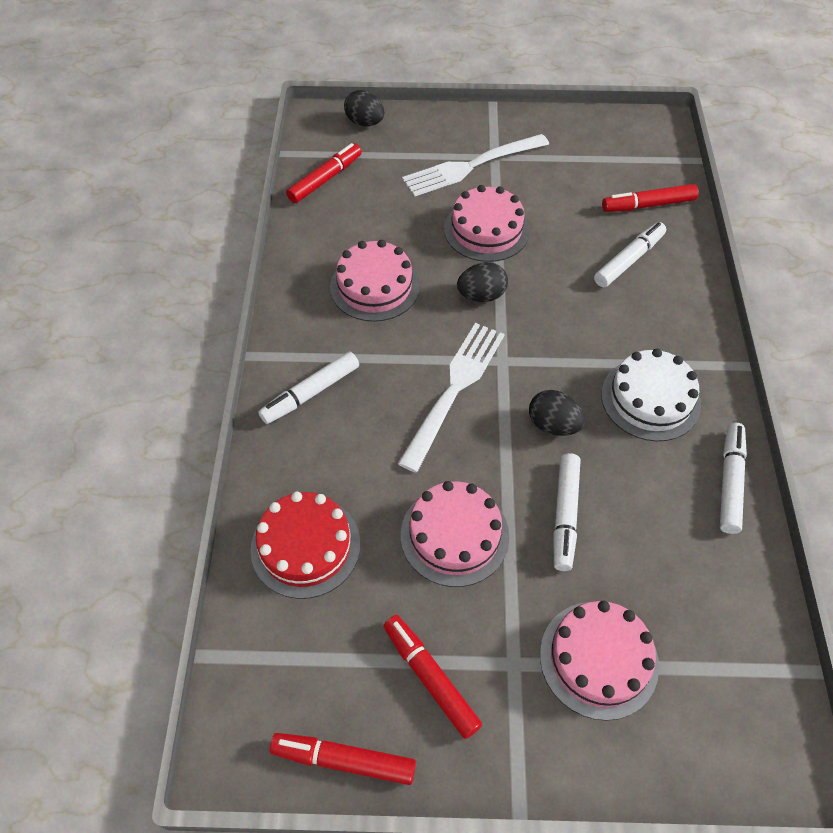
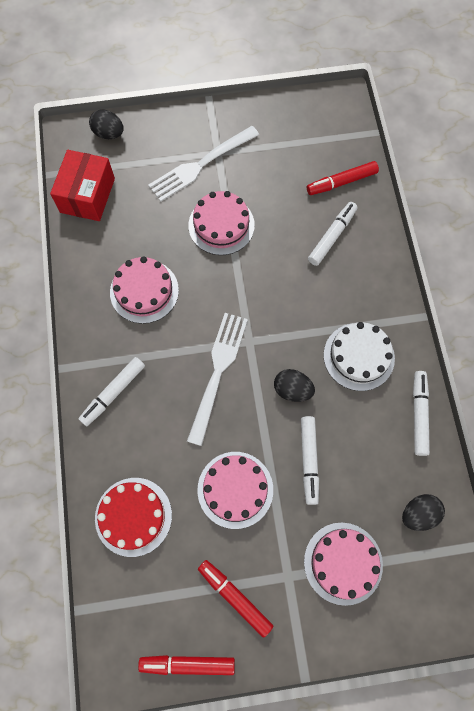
camera: 10 degrees left, 15 degrees up
red marker [286,143,362,203] -> red box [50,150,115,221]
black egg [457,262,508,302] -> black egg moved to [402,494,445,531]

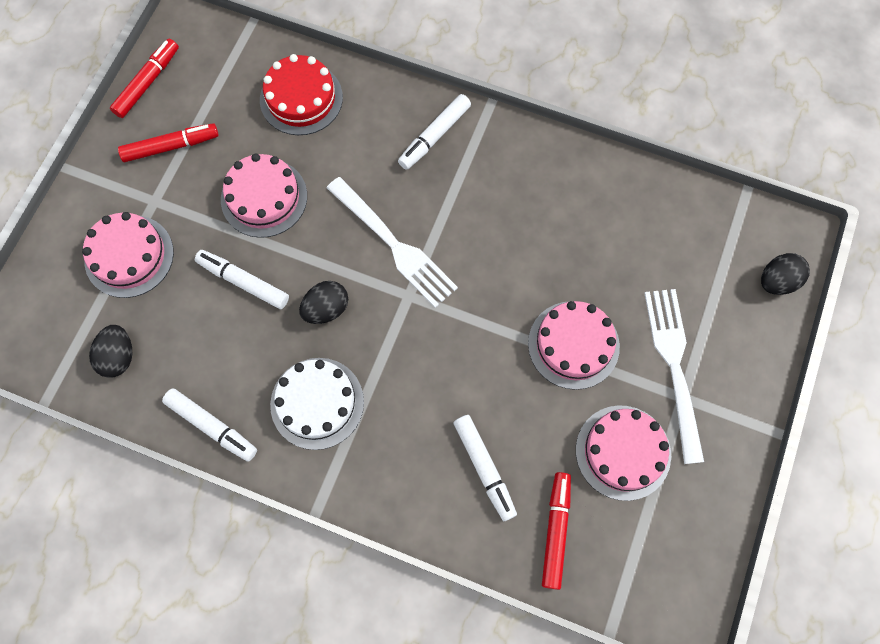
camera: 120 degrees right, 0 degrees up
red box [50,150,115,221] -> none
white marker [79,357,145,426] -> white marker turned 120 degrees counterclockwise [398,94,471,170]
pink cake [110,256,179,324] -> pink cake moved to [576,405,671,501]

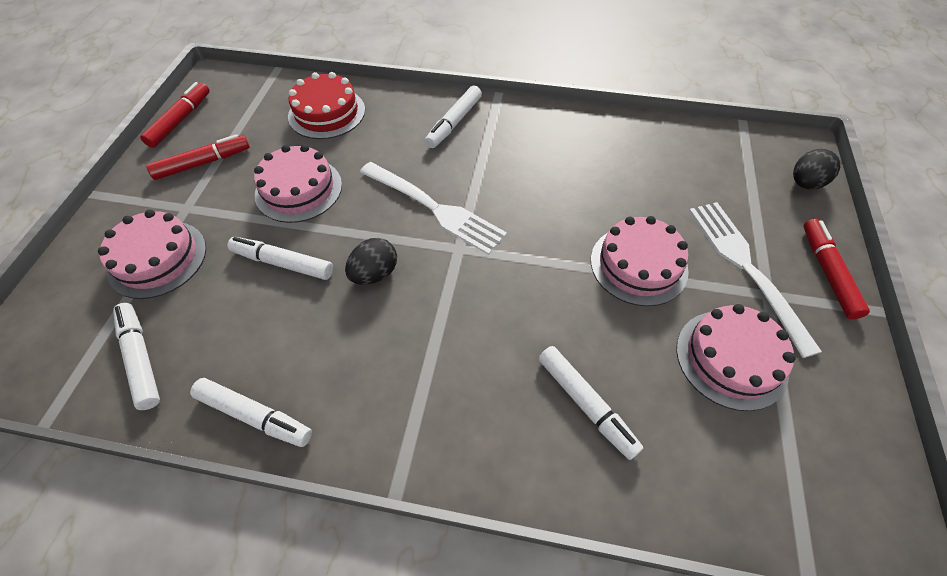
camera: 10 degrees left, 15 degrees down
black egg [89,325,132,378] -> white marker [113,303,160,410]
white cake [270,358,364,450] -> none
red marker [542,472,571,590] -> red marker moved to [803,219,870,319]

